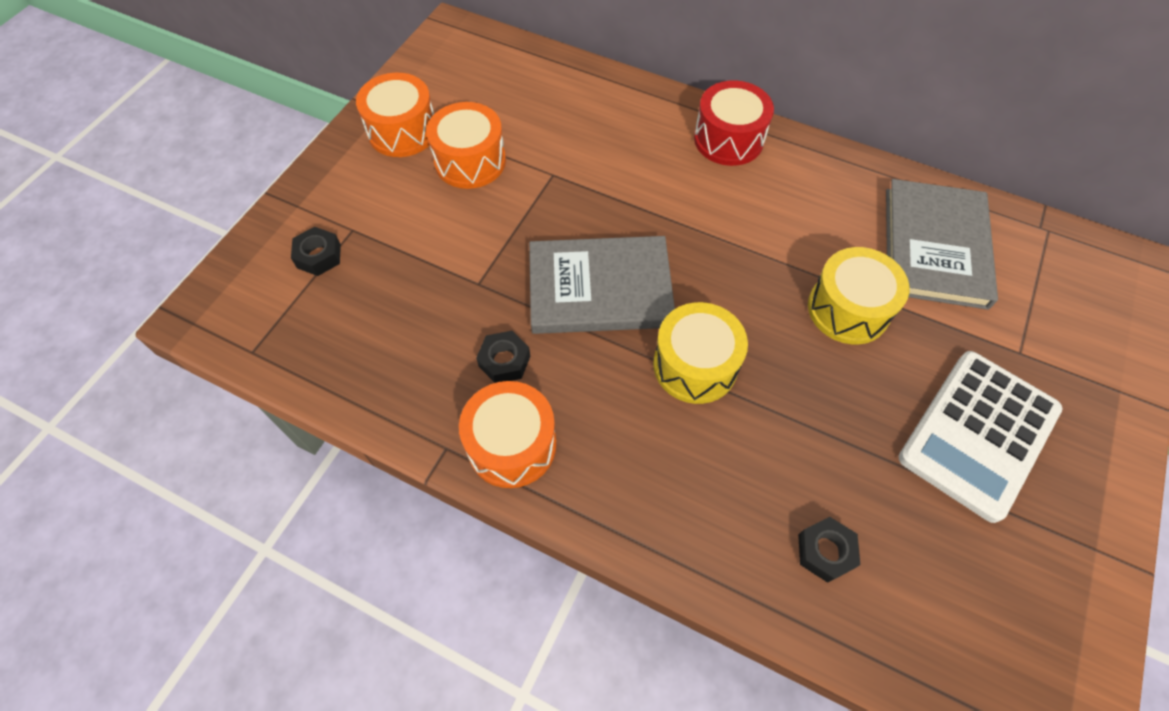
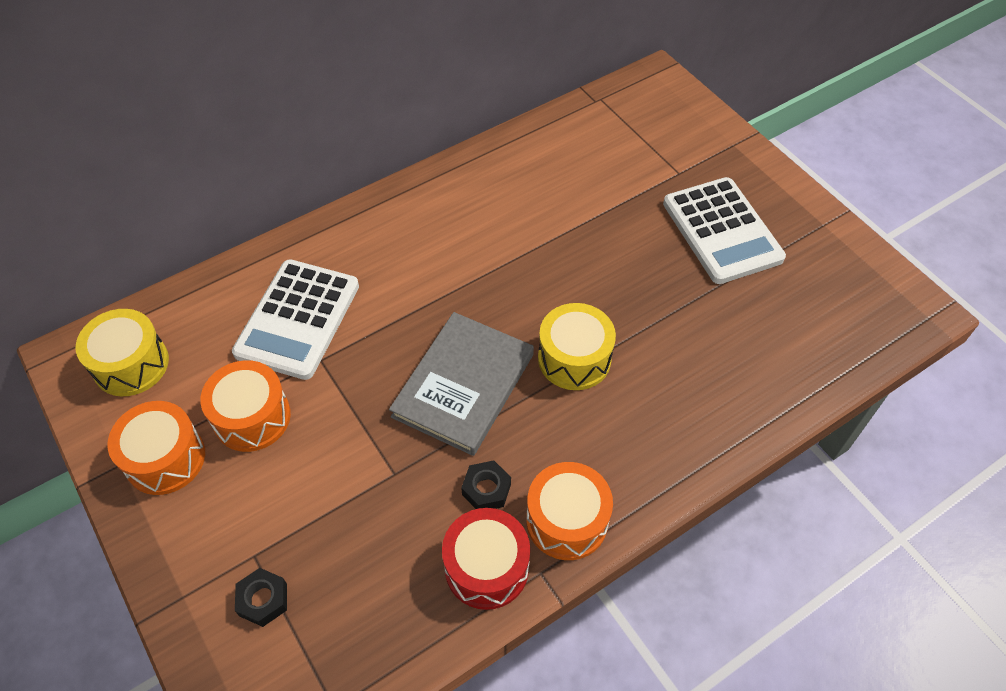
camera: 60 degrees left, 5 degrees down
red drum [694,80,774,166] -> red drum moved to [442,508,530,610]
black nut [798,517,860,583] -> none
yellow drum [808,247,909,344] -> yellow drum moved to [76,309,169,396]
grey book [886,179,998,310] -> none
none -> white calculator [232,259,359,380]

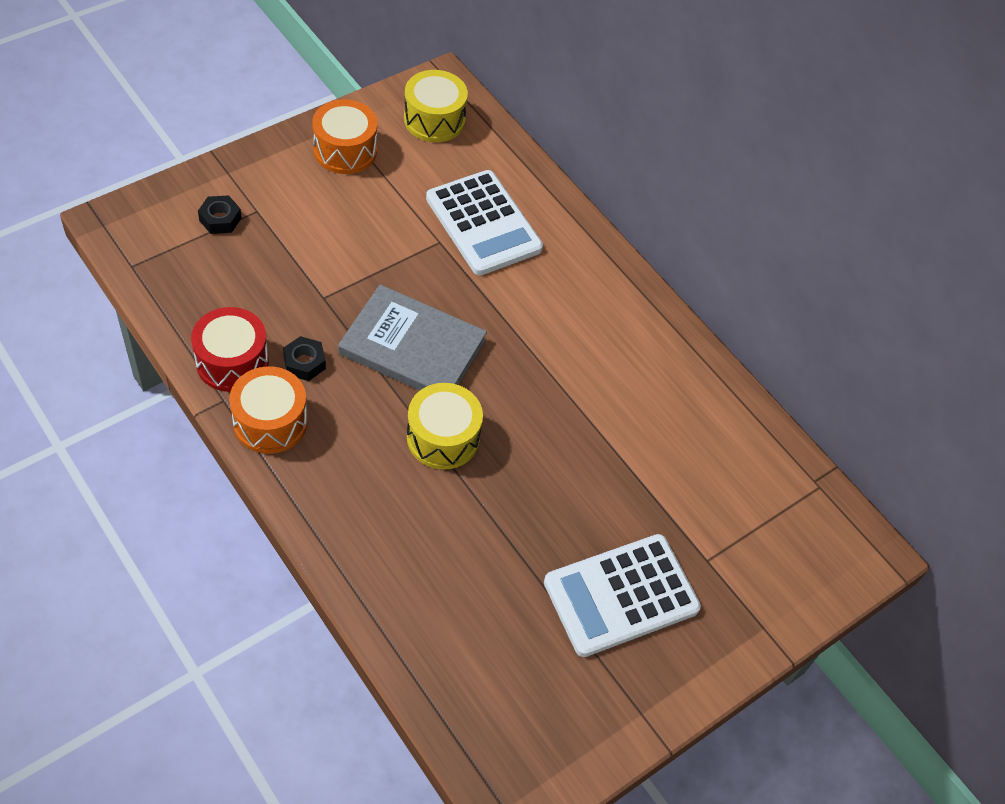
camera: 80 degrees right, 0 degrees up
orange drum [200,360,291,452] -> none
white calculator [232,259,359,380] -> white calculator turned 135 degrees counterclockwise [426,170,543,275]

